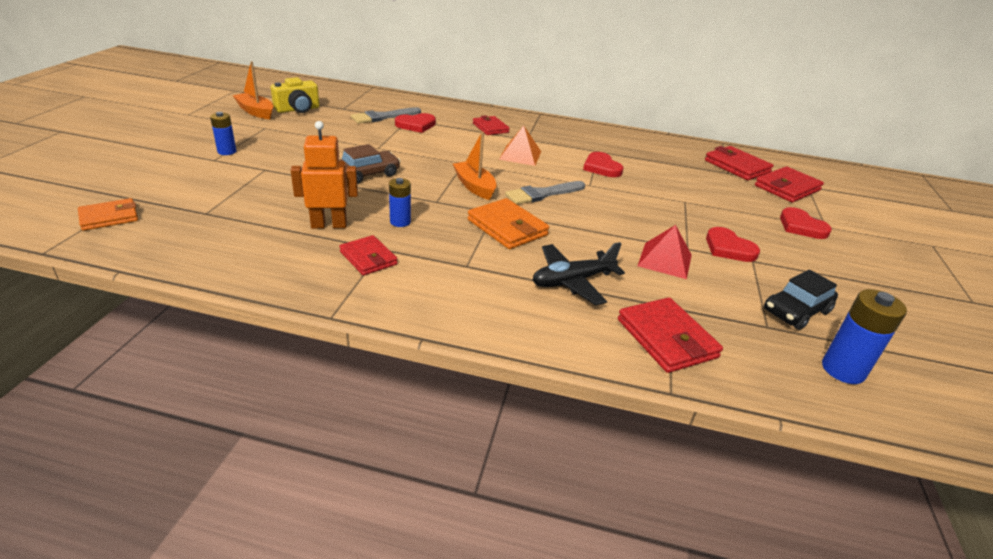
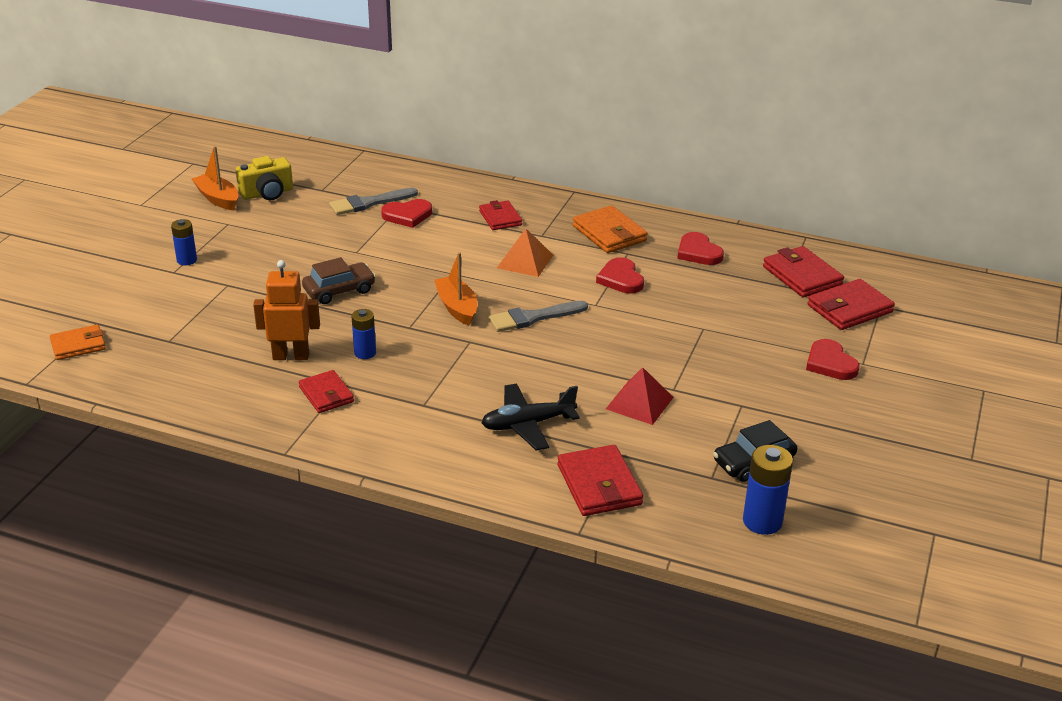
camera: 10 degrees right, 0 degrees up
orange wallet [468,198,549,249] -> orange wallet moved to [573,206,648,253]
red heart [706,227,760,262] -> red heart moved to [677,232,724,265]

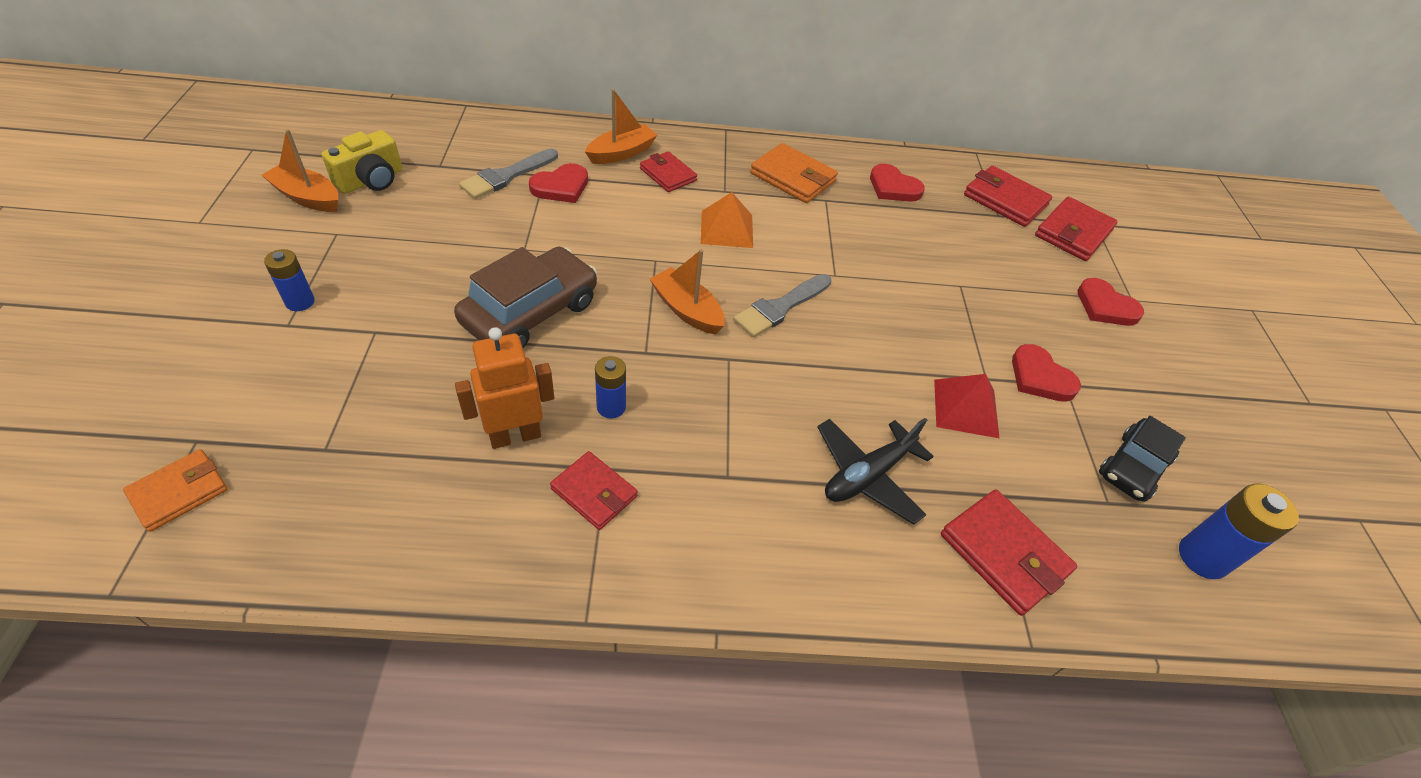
camera: 25 degrees left, 15 degrees up
brown car [302,257,376,304] -> brown car [454,247,597,348], size x1.53
red heart [596,257,644,294] -> red heart moved to [1012,344,1081,402]
none -> orange boat [585,89,657,164]

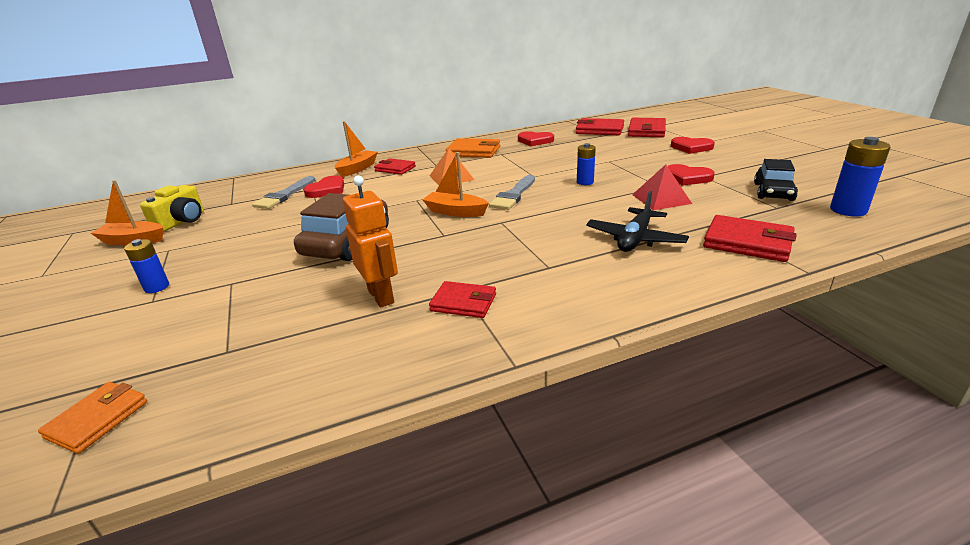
camera: 15 degrees left, 20 degrees down
orange robot [455,327,554,449] -> orange robot turned 105 degrees clockwise [343,175,398,308]
blue battery [595,356,626,418] -> blue battery moved to [577,143,596,185]

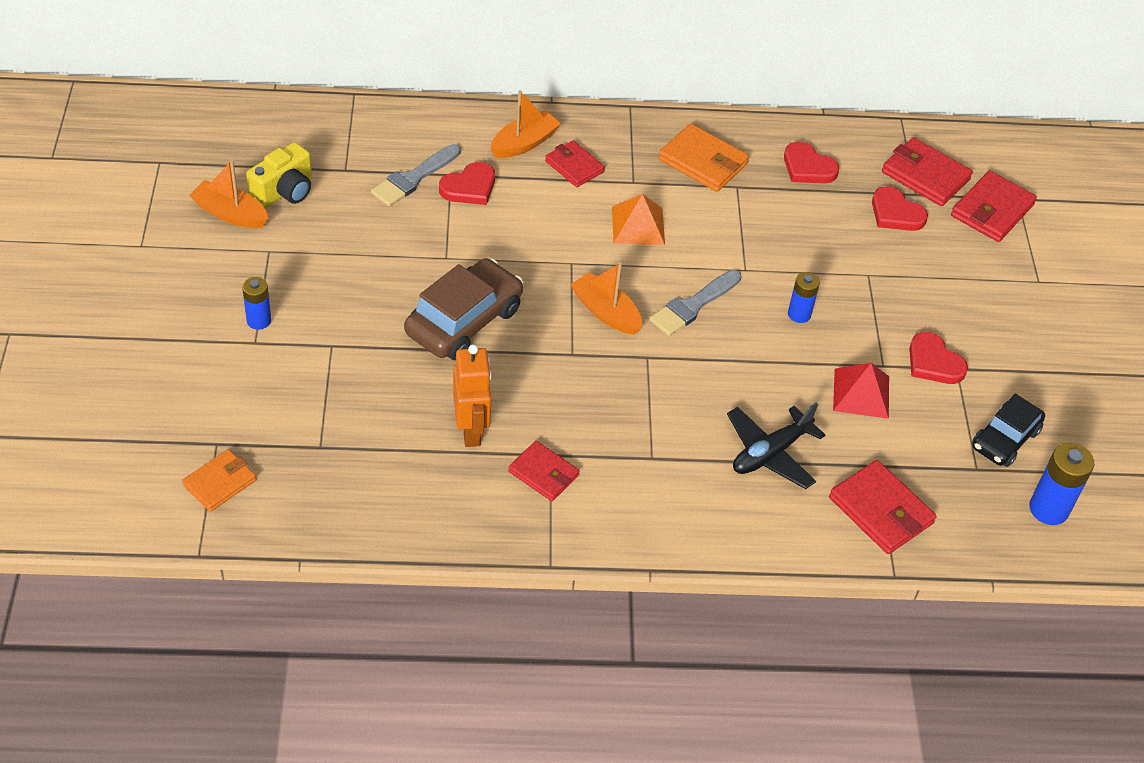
camera: 15 degrees right, 20 degrees up
red heart [671,137,715,154] -> red heart moved to [872,186,928,231]

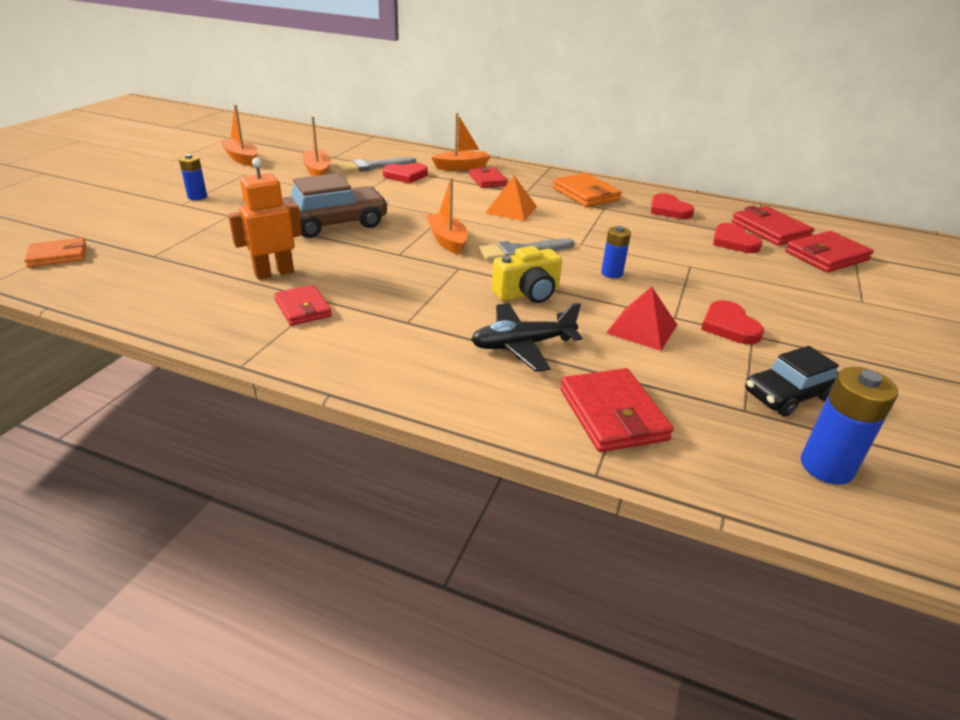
camera: 25 degrees right, 15 degrees down
yellow camera [246,142,312,208] -> yellow camera moved to [492,246,562,303]
orange robot [453,344,492,447] -> orange robot turned 135 degrees counterclockwise [228,158,302,280]
none -> orange boat [302,116,331,176]

